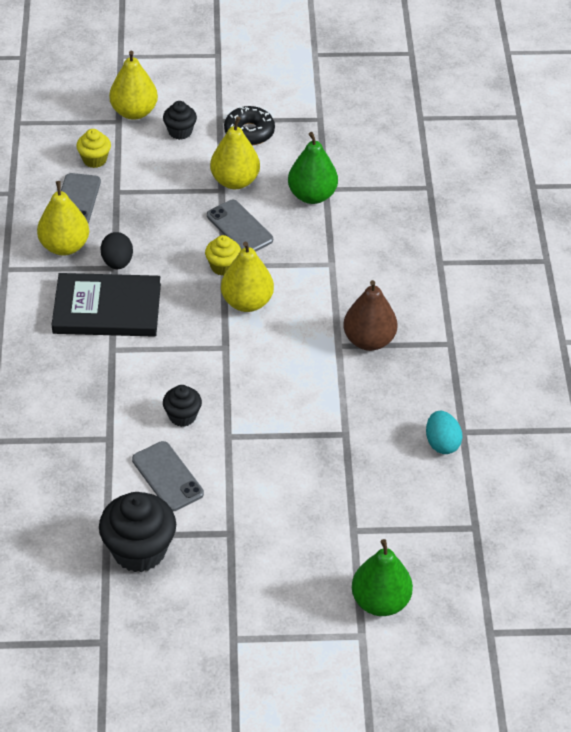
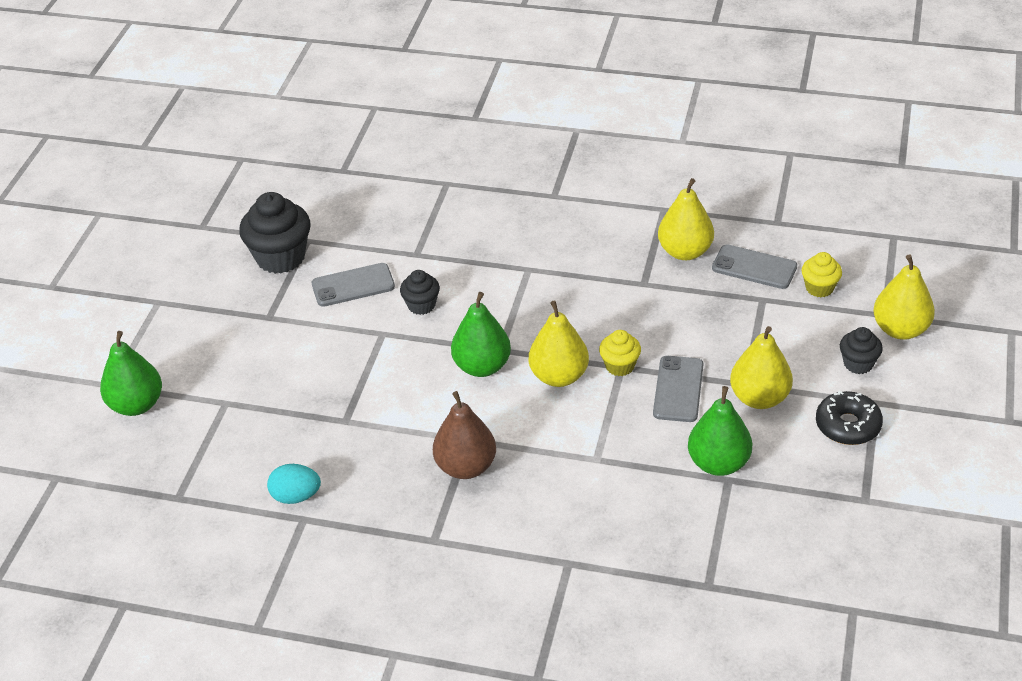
camera: 110 degrees right, 5 degrees down
black book [52,273,161,337] -> none
black egg [100,232,133,269] -> none
grey phone [207,200,273,252] -> grey phone turned 60 degrees counterclockwise [653,356,703,422]
none -> green pear [451,292,511,377]

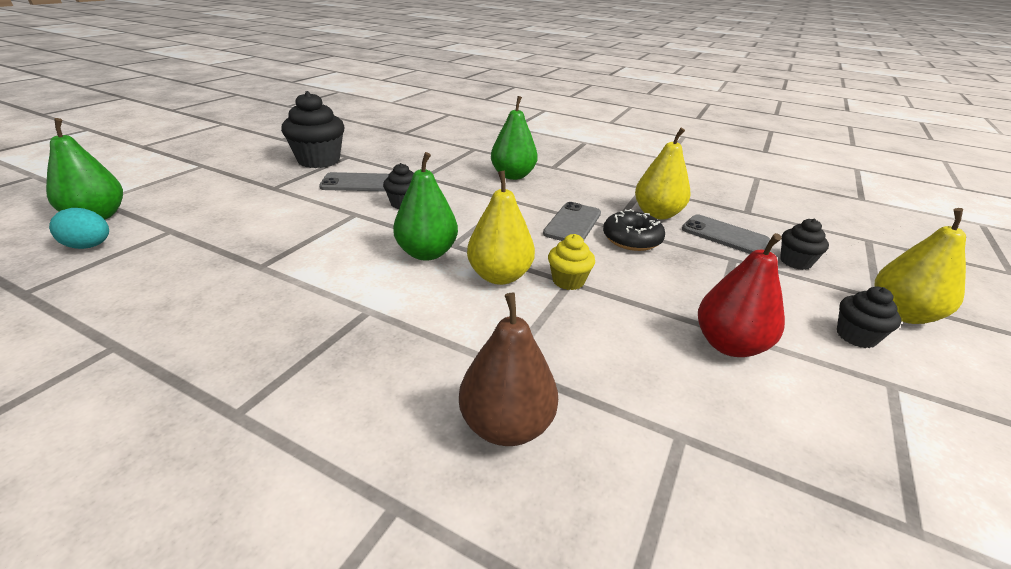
camera: 10 degrees right, 10 degrees down
turquoise egg [267,464,321,504] -> turquoise egg moved to [49,208,109,249]
brown pear [433,391,496,479] -> brown pear moved to [459,293,558,446]
grey phone [653,356,703,422] -> grey phone moved to [543,202,601,241]
green pear [688,386,752,476] -> green pear moved to [491,96,538,180]
yellow pear [730,326,793,409] -> red pear [698,233,785,357]
yellow cupcake [801,252,842,297] -> black cupcake [780,219,829,270]
black donut [816,391,883,445] -> black donut moved to [603,209,665,251]

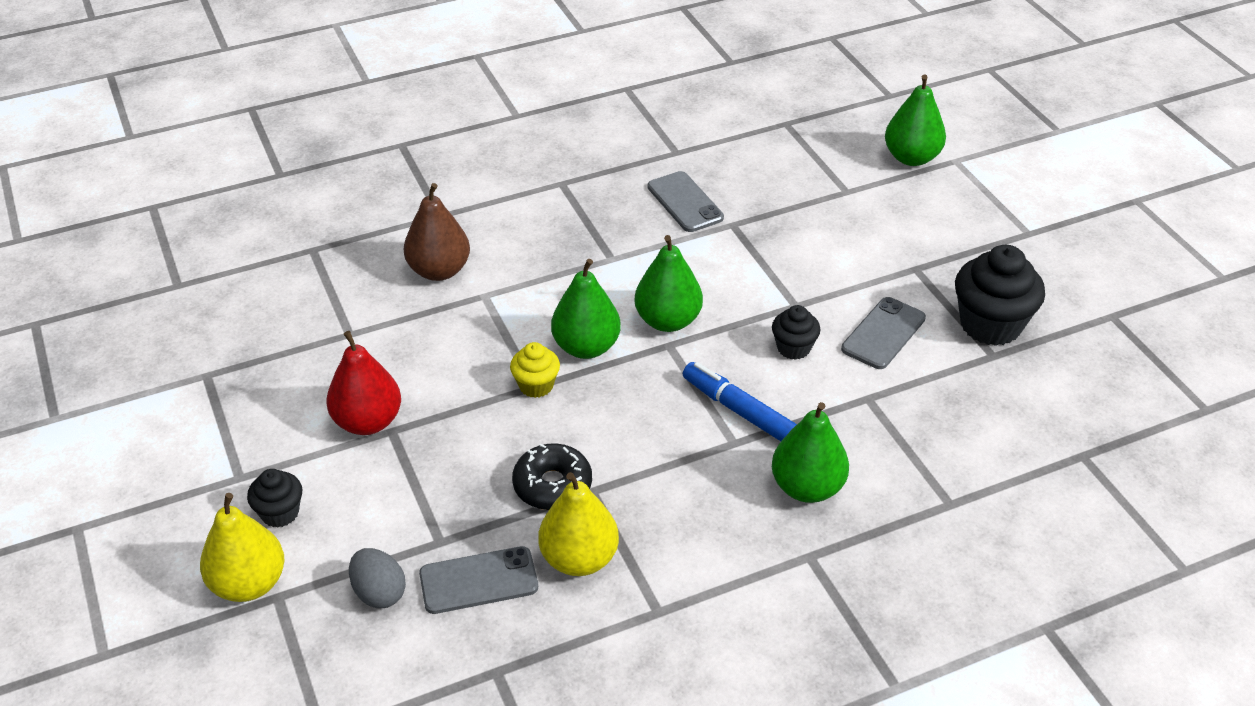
camera: 130 degrees right, 10 degrees up
turquoise egg [49,208,109,249] -> none
yellow pear [467,170,535,285] -> green pear [551,259,621,359]
grey phone [543,202,601,241] -> grey phone moved to [648,171,724,232]
black cupcake [780,219,829,270] -> grey egg [349,548,406,608]
none -> blue marker [683,362,797,441]

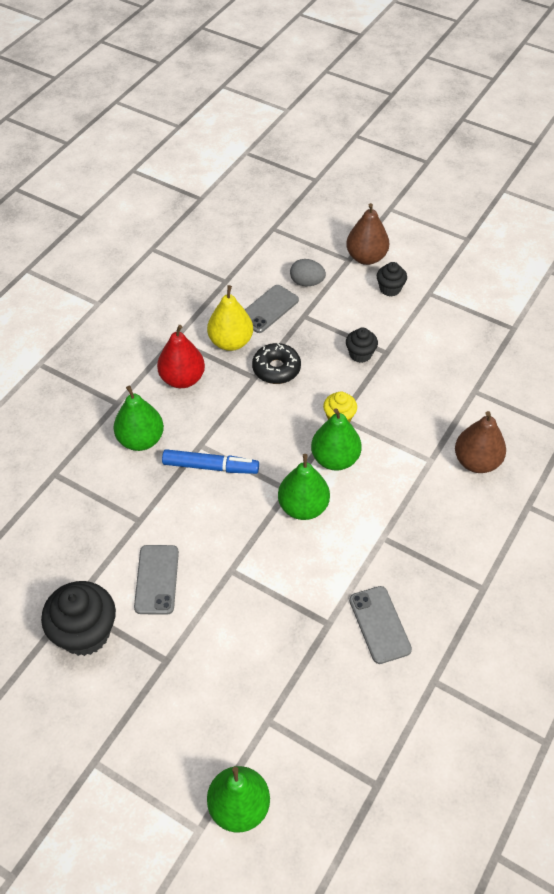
camera: 145 degrees right, 10 degrees up
yellow pear [200,493,285,602] -> brown pear [346,203,389,265]
red pear [327,331,401,435] -> red pear moved to [157,325,205,388]
grey phone [648,171,724,232] -> grey phone turned 45 degrees clockwise [349,586,412,664]
black cupcake [772,305,820,360] -> black cupcake moved to [346,327,378,363]

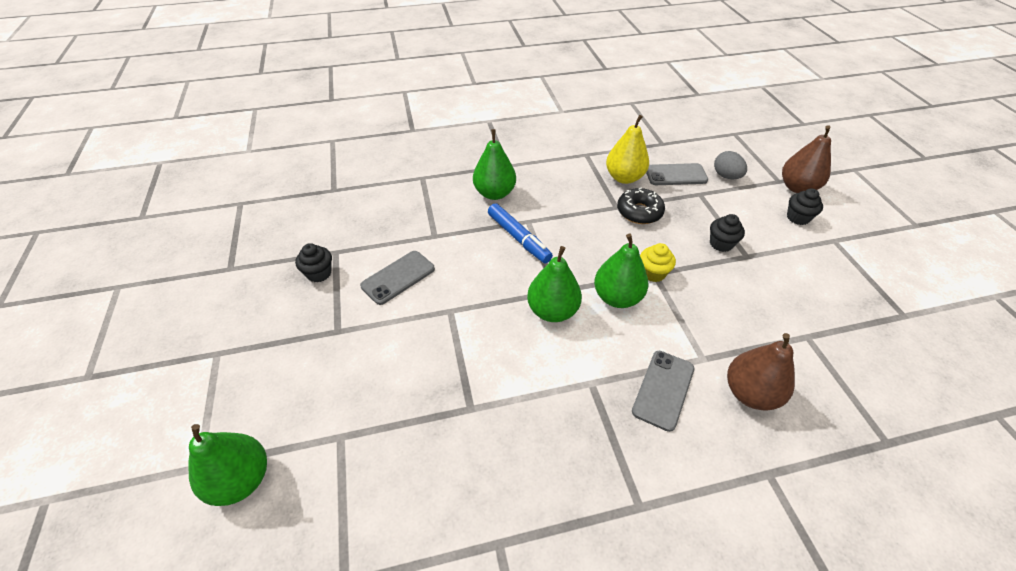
camera: 45 degrees right, 5 degrees down
black cupcake [41,581,116,656] -> black cupcake [295,243,332,282], size x0.54
red pear [157,325,205,388] -> none
grey phone [349,586,412,664] -> grey phone moved to [632,351,694,432]

